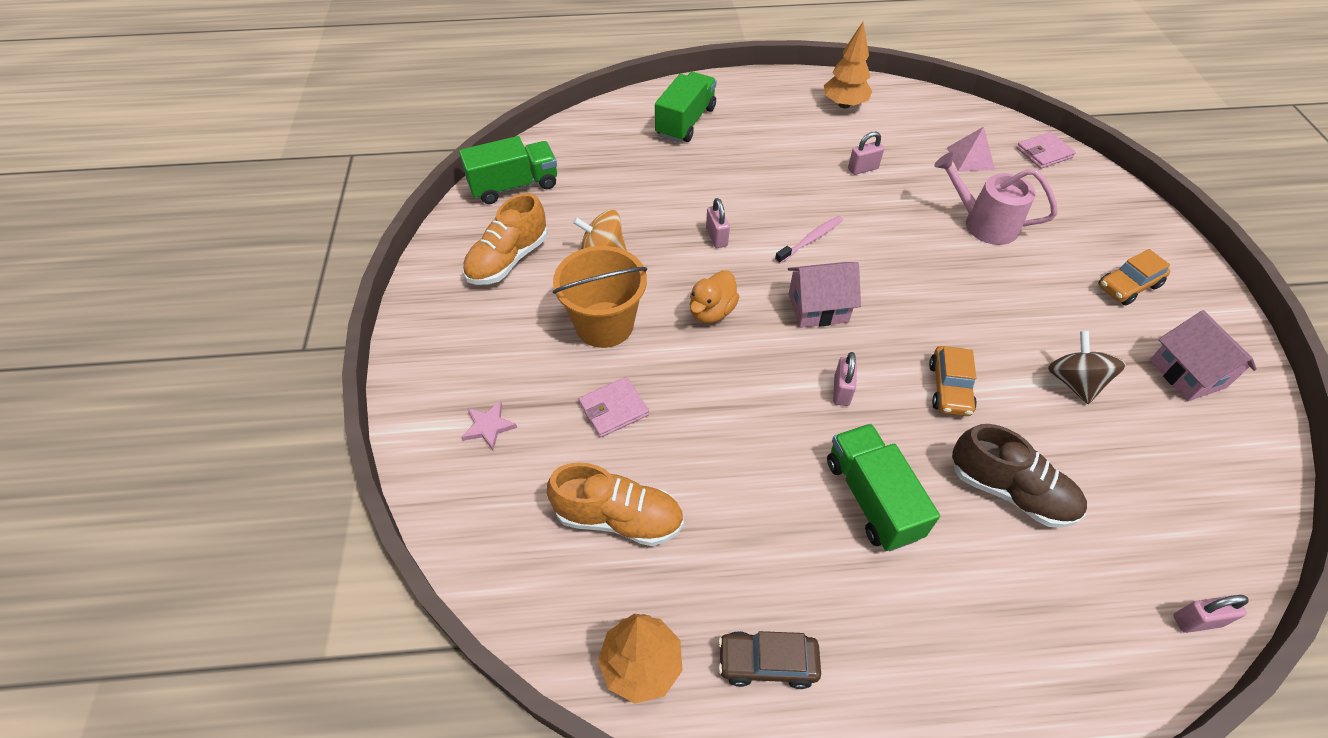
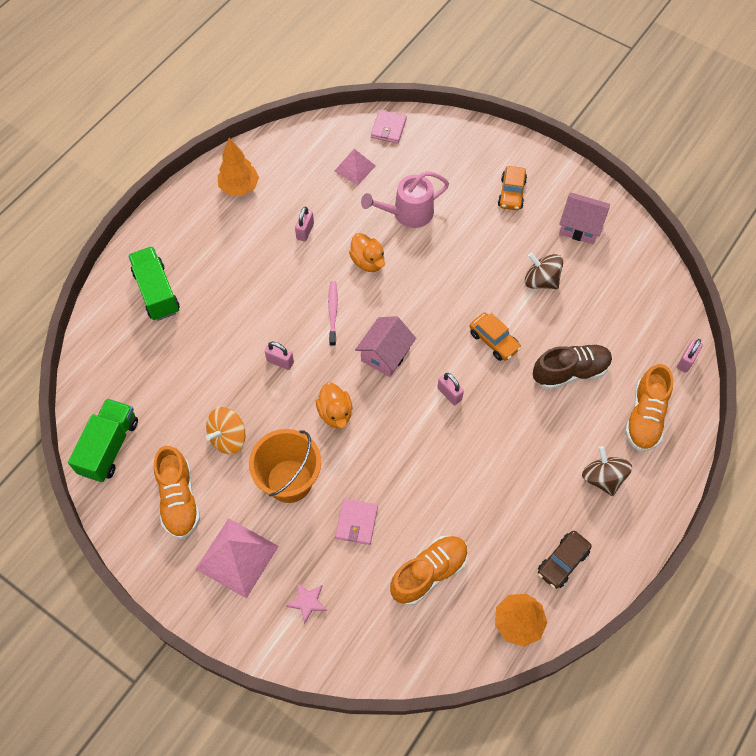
camera: 50 degrees left, 10 degrees up
green truck [827,424,940,551] -> none
none -> pink pyramid [196,518,279,599]
none -> orange duck [349,233,385,272]
none -> brown spinning top [582,446,632,496]
none -> orange shoe [625,364,673,451]

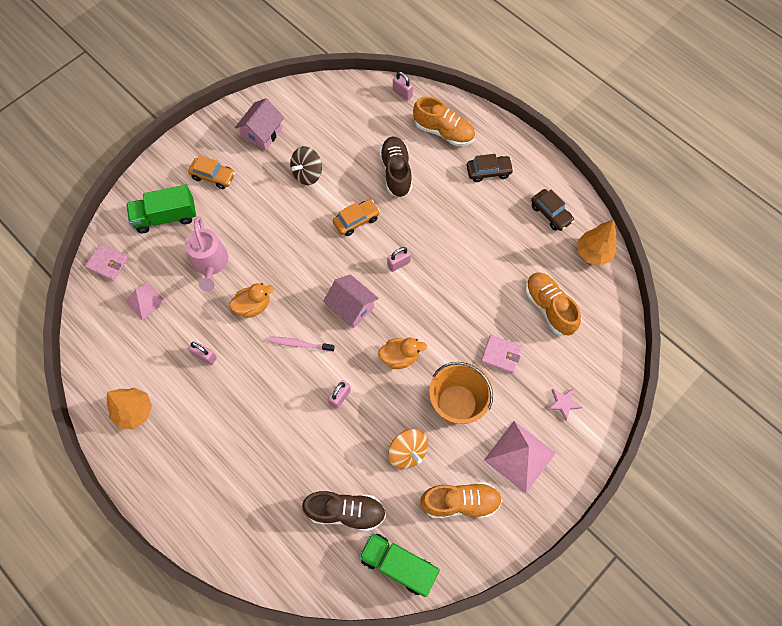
camera: 80 degrees left, 5 degrees up
green truck [128,246,180,321] -> green truck moved to [126,185,196,233]
brown spinning top [582,446,632,496] -> brown car [467,154,514,182]
none -> brown shoe [302,491,386,531]

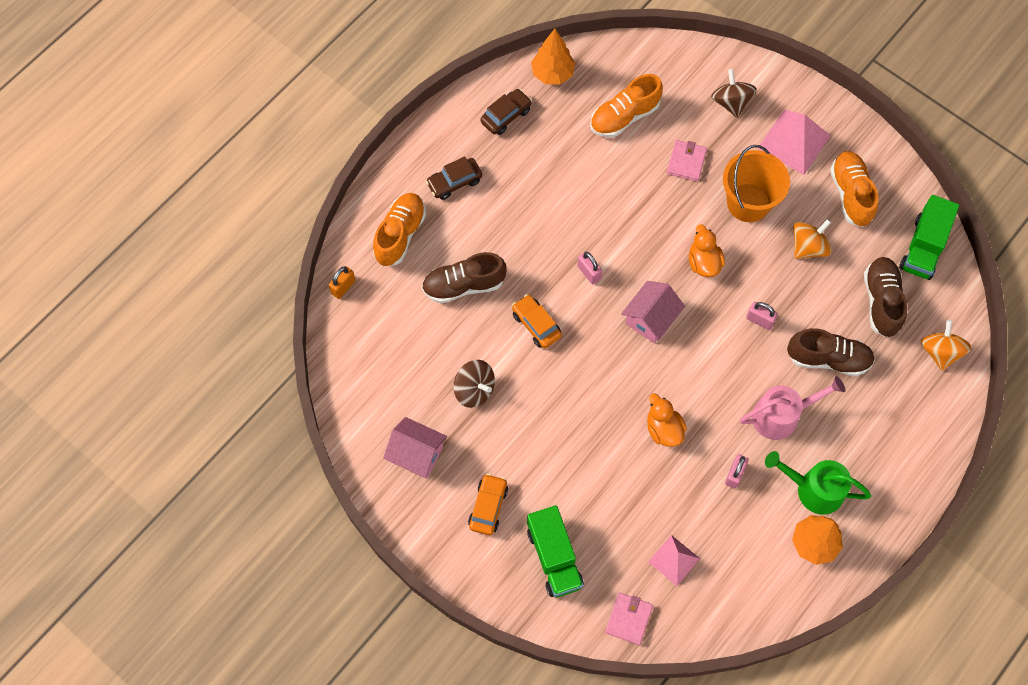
camera: 95 degrees left, 0 degrees up
pink watering can [185,216,228,292] -> pink watering can moved to [740,376,845,440]
pink toothbrush [268,336,335,352] -> none
pink padlock [393,72,413,101] -> orange padlock [329,266,355,299]
brown car [467,154,514,182] -> brown car turned 105 degrees counterclockwise [426,156,482,200]
pink star [547,389,582,421] -> brown spinning top [711,69,757,118]
none -> green watering can [765,451,871,515]
none -> brown shoe [787,328,875,376]
none -> orange spinning top [921,320,971,371]

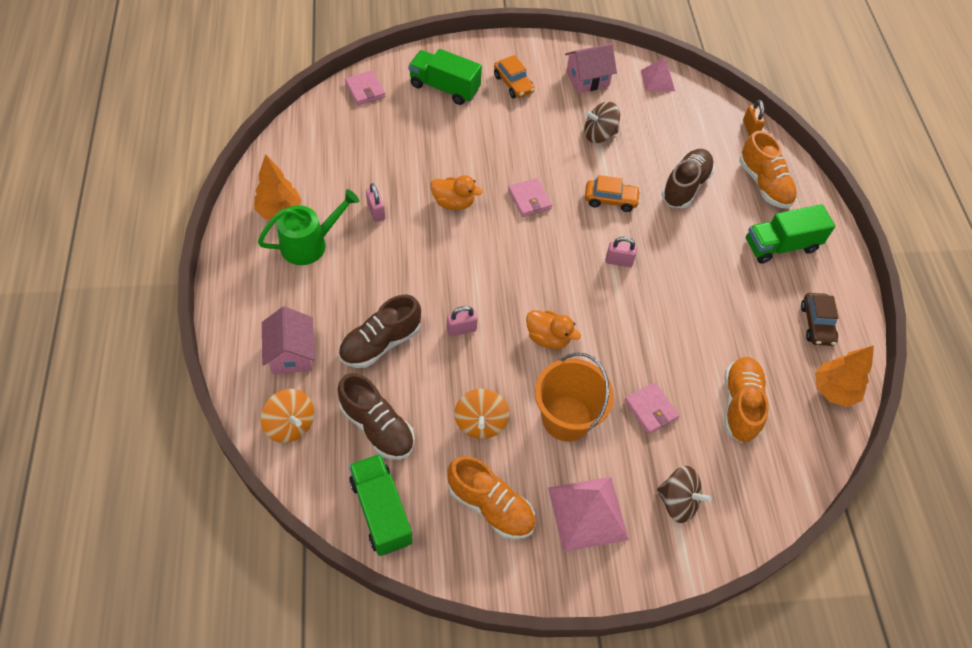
camera: 130 degrees right, 10 degrees down
brown car [426,156,482,200] -> green truck [746,204,835,264]
pink house [621,281,685,343] -> pink house moved to [262,306,315,374]
pink pyramid [649,535,700,586] -> pink pyramid moved to [641,57,675,92]
pink watering can [740,376,845,440] -> none
none -> pink wallet [508,178,552,217]

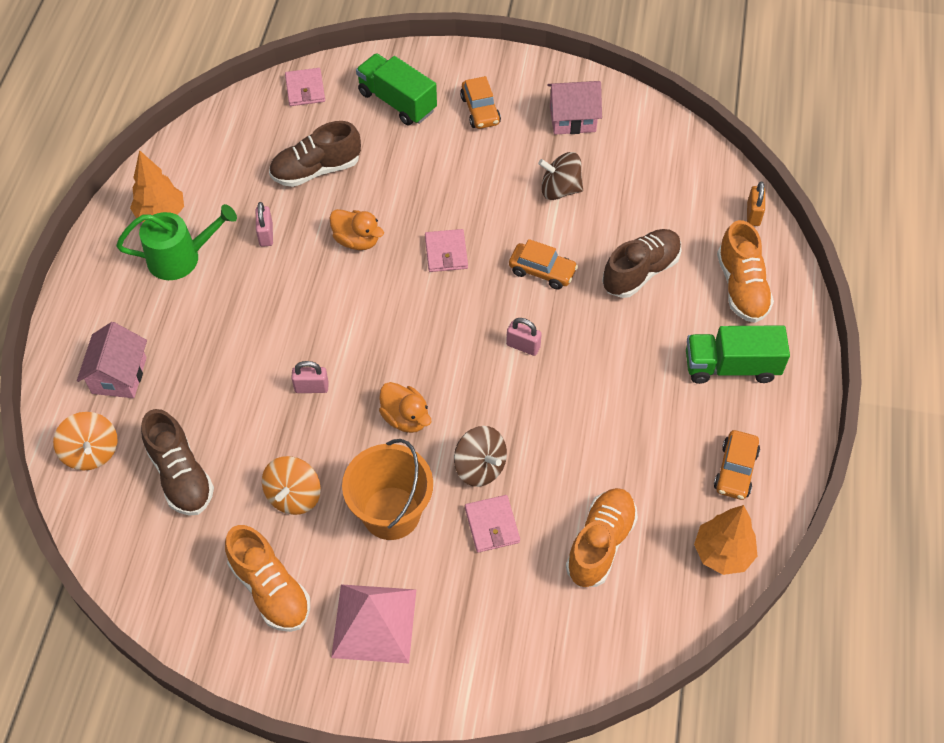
camera: 20 degrees right, 0 degrees up
brown shoe [338,295,421,368] -> brown shoe moved to [269,121,361,187]
green truck [349,454,412,556] -> none
pink pyramid [641,57,675,92] -> none
brown spinning top [657,466,712,523] -> brown spinning top moved to [454,426,507,487]
brown car [801,293,838,346] -> orange car [714,430,760,500]

